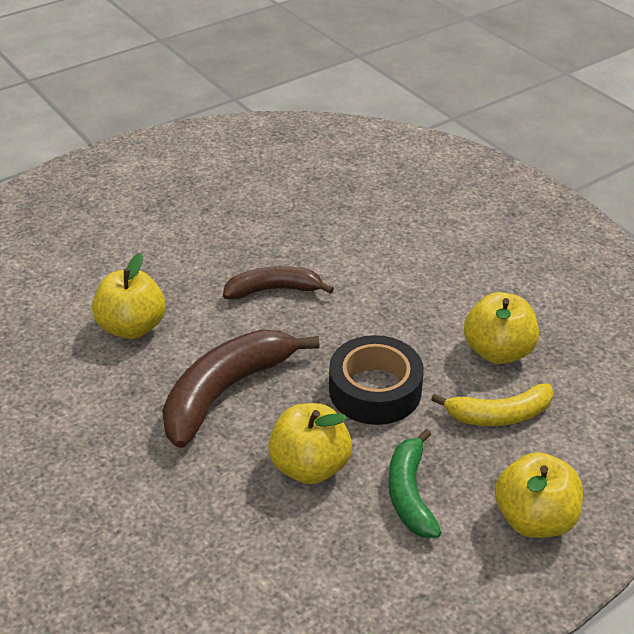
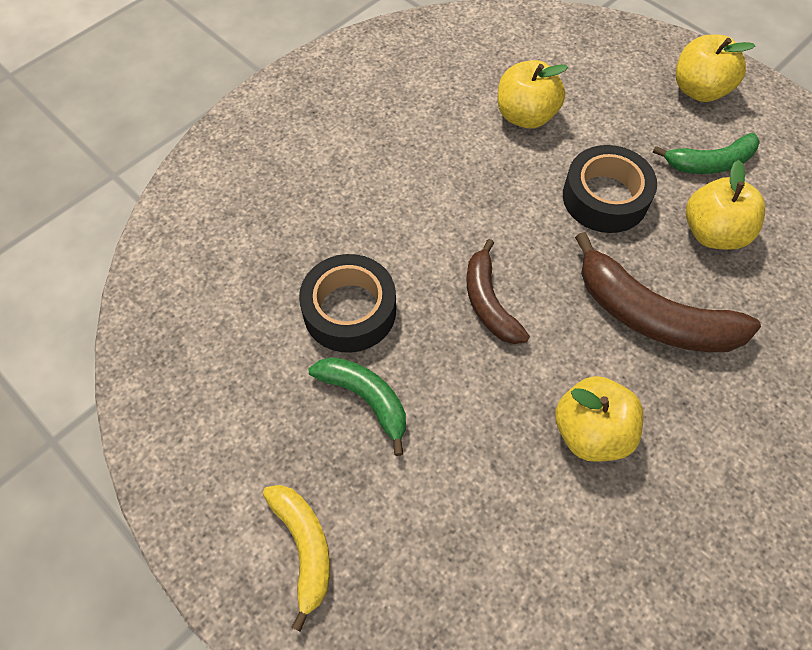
camera: 100 degrees left, 20 degrees up
yellow banana [431,383,553,426] -> yellow banana moved to [263,485,330,632]
none -> black tape [299,254,396,353]
none -> green banana [308,357,406,456]

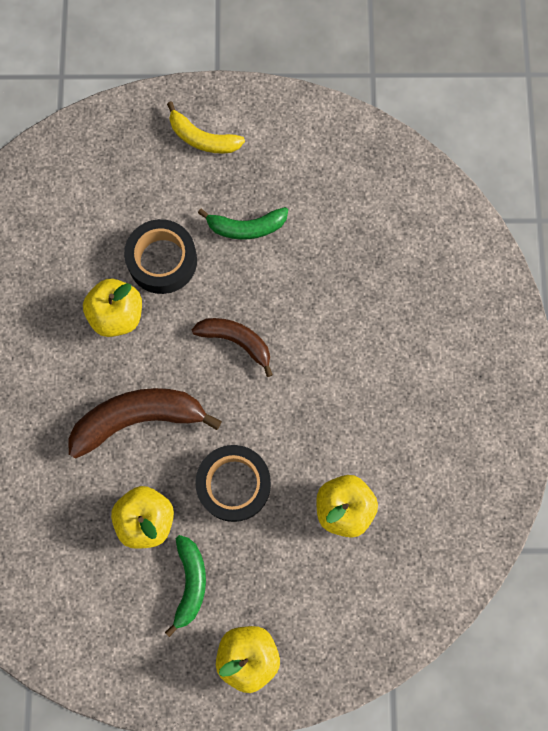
camera: 135 degrees right, 15 degrees up
black tape [299,254,396,353] -> black tape moved to [124,219,197,294]
green banana [652,133,760,174] -> green banana turned 150 degrees clockwise [165,535,206,637]

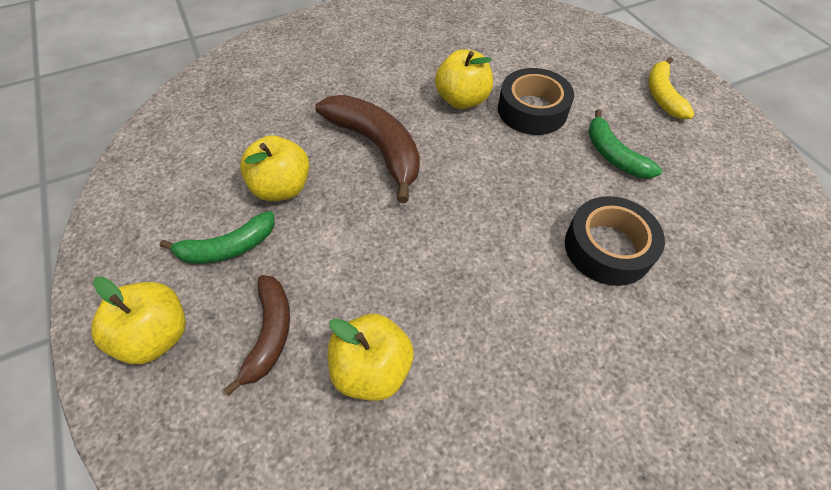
camera: 65 degrees right, 20 degrees down
brown banana [192,318,273,377] -> brown banana moved to [223,275,290,396]
black tape [195,445,271,522] -> black tape moved to [565,196,665,286]

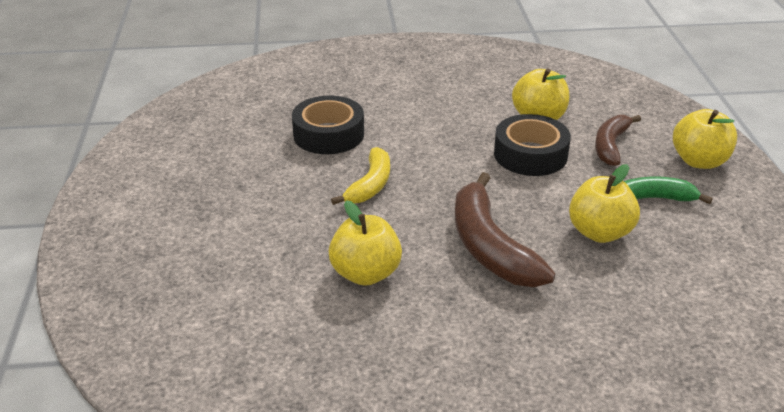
camera: 160 degrees left, 20 degrees down
black tape [498,68,574,135] -> black tape moved to [494,114,571,176]
green banana [588,109,662,179] -> none
yellow banana [648,57,695,119] -> yellow banana moved to [331,147,390,205]

